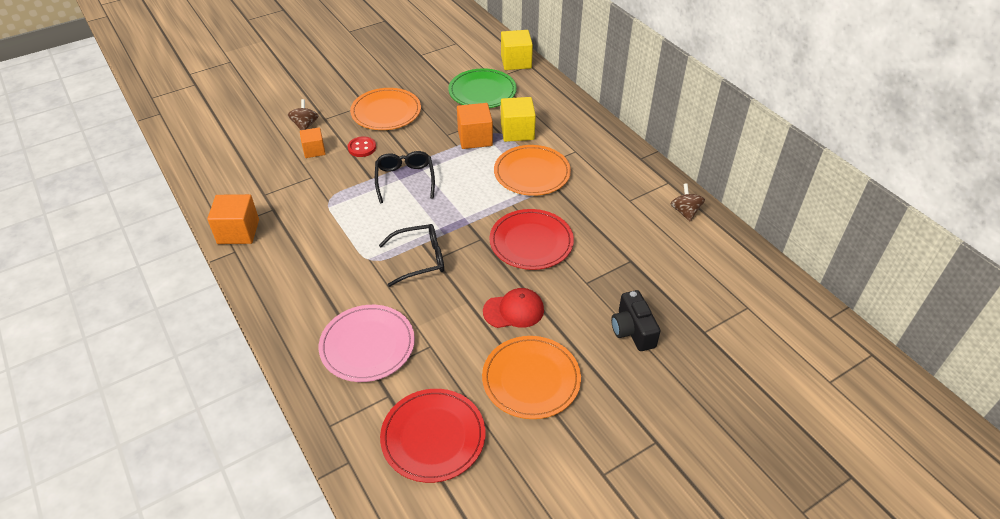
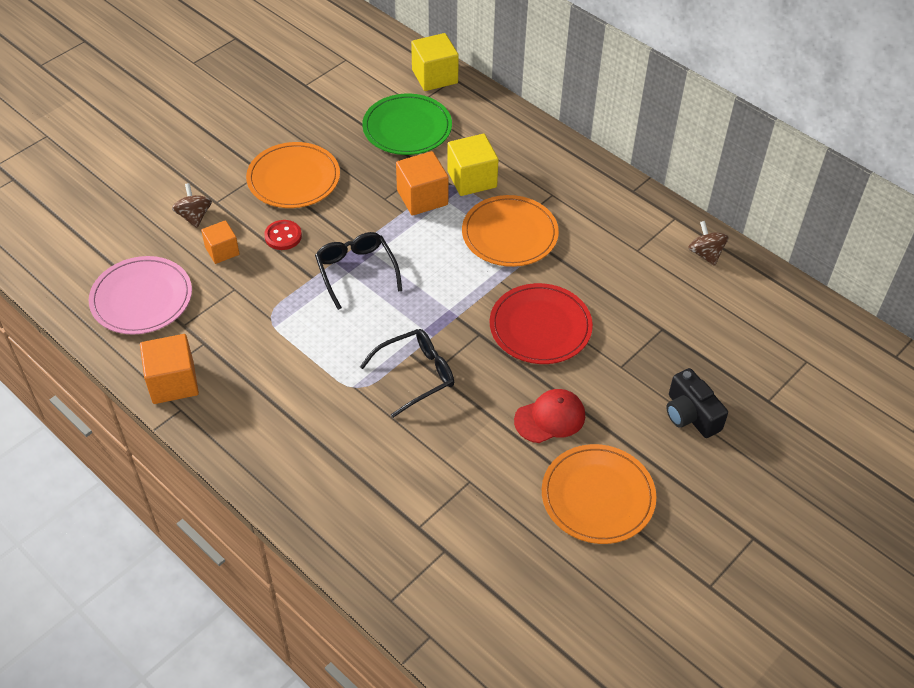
camera: 15 degrees left, 5 degrees up
pink plate [319,305,415,382] -> pink plate moved to [89,256,192,334]
red plate [380,389,485,483] -> none

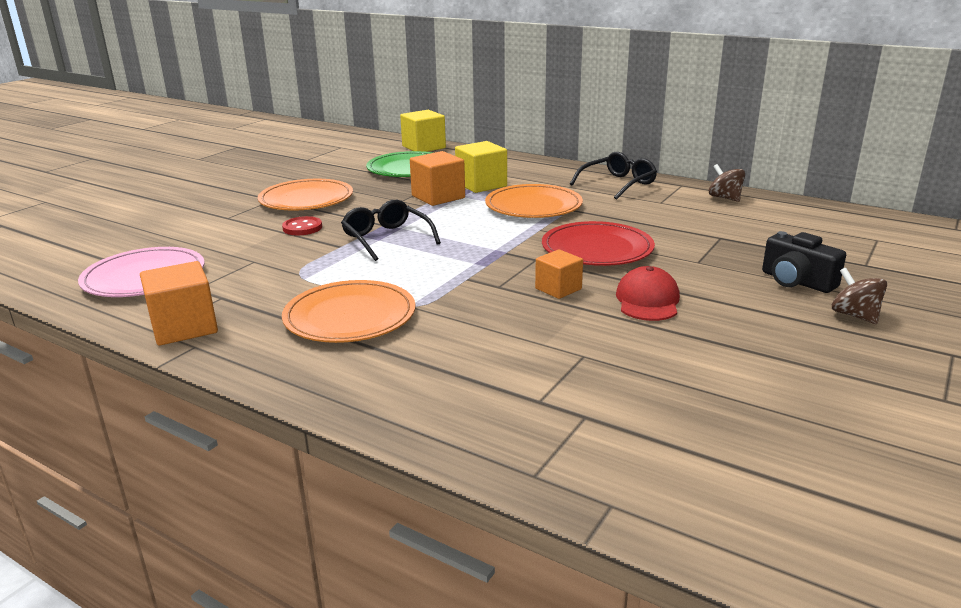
camera: 10 degrees left, 25 degrees down
brown spinning top [172,183,212,228] -> brown spinning top moved to [832,268,887,324]
orange cube [201,220,239,264] -> orange cube moved to [535,249,583,299]
black glasses [360,329,454,418] -> black glasses moved to [570,152,657,200]
red cap [514,389,585,443] -> red cap turned 45 degrees counterclockwise [616,266,680,321]
orange plate [542,444,656,544] -> orange plate moved to [282,280,415,343]

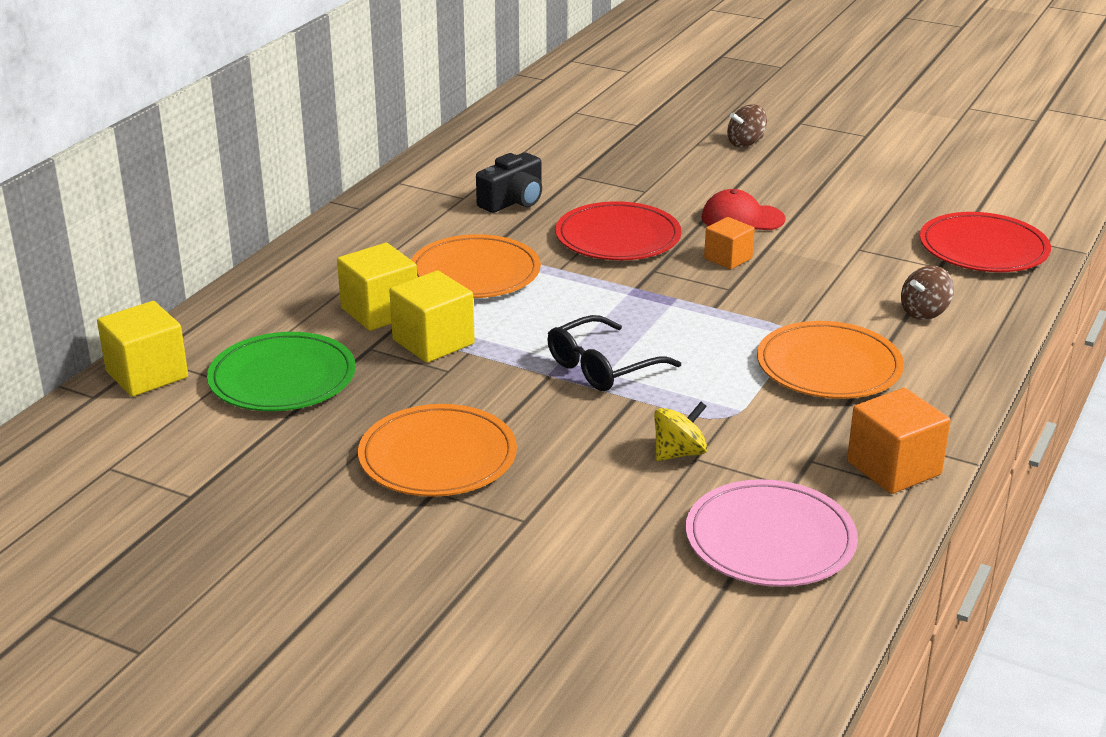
camera: 95 degrees left, 5 degrees up
red button [282,216,322,235] -> none
orange cube [410,151,465,206] -> yellow cube [389,271,475,363]
black glasses [570,152,657,200] -> none
brown spinning top [709,164,745,202] -> brown spinning top moved to [901,266,954,320]
black camera [762,231,846,293] -> black camera moved to [476,152,542,213]
none -> yellow spinning top [654,402,707,461]
none -> red plate [920,212,1051,272]

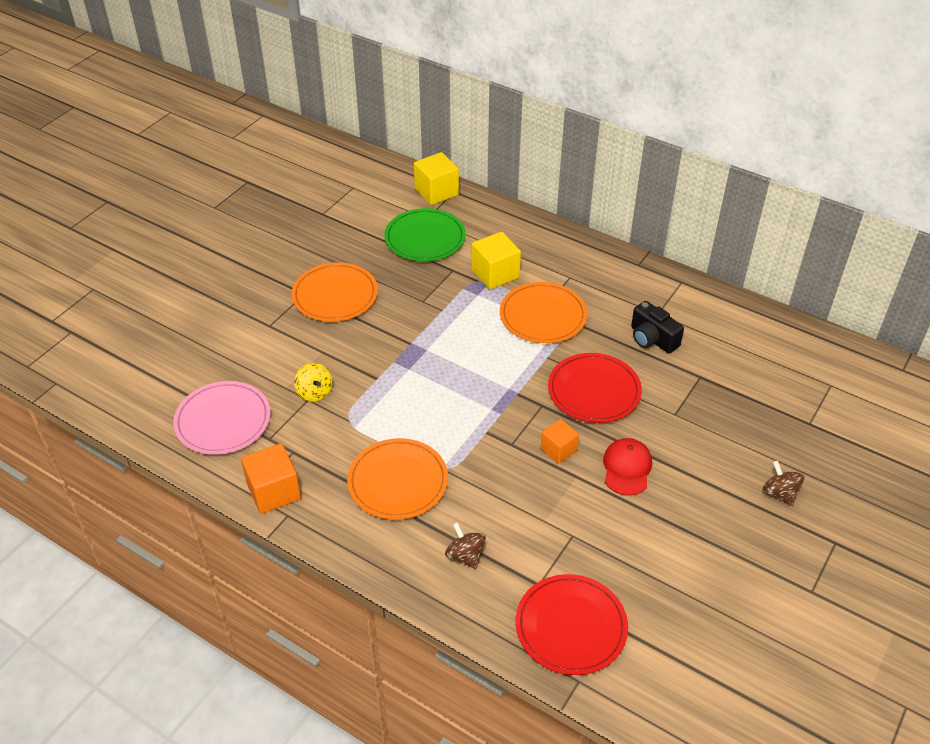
camera: 95 degrees right, 15 degrees up
yellow cube [389,271,475,363] -> none
black glasses [547,315,681,391] -> none

